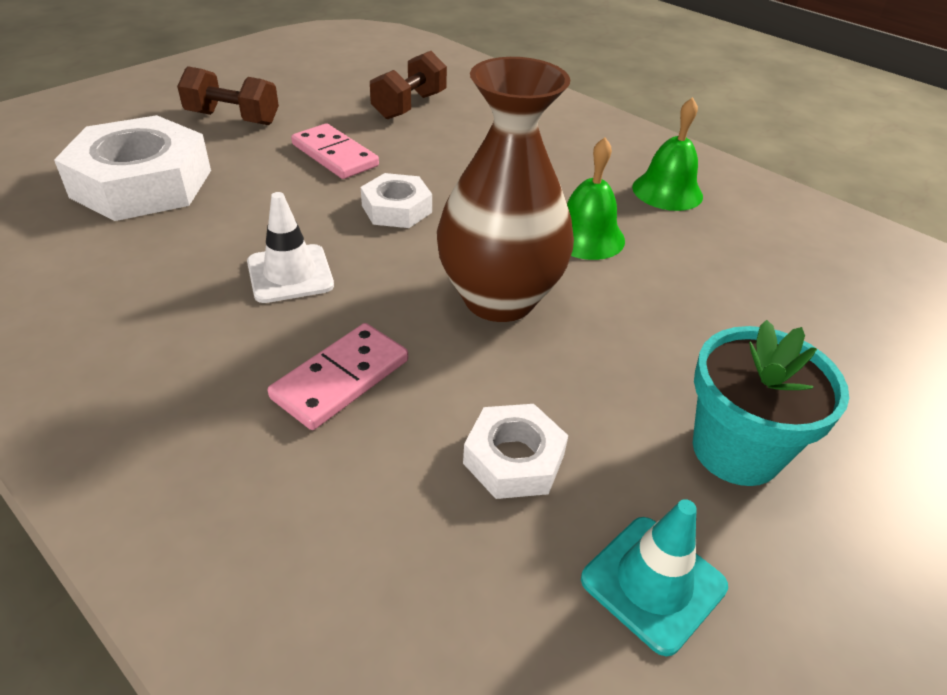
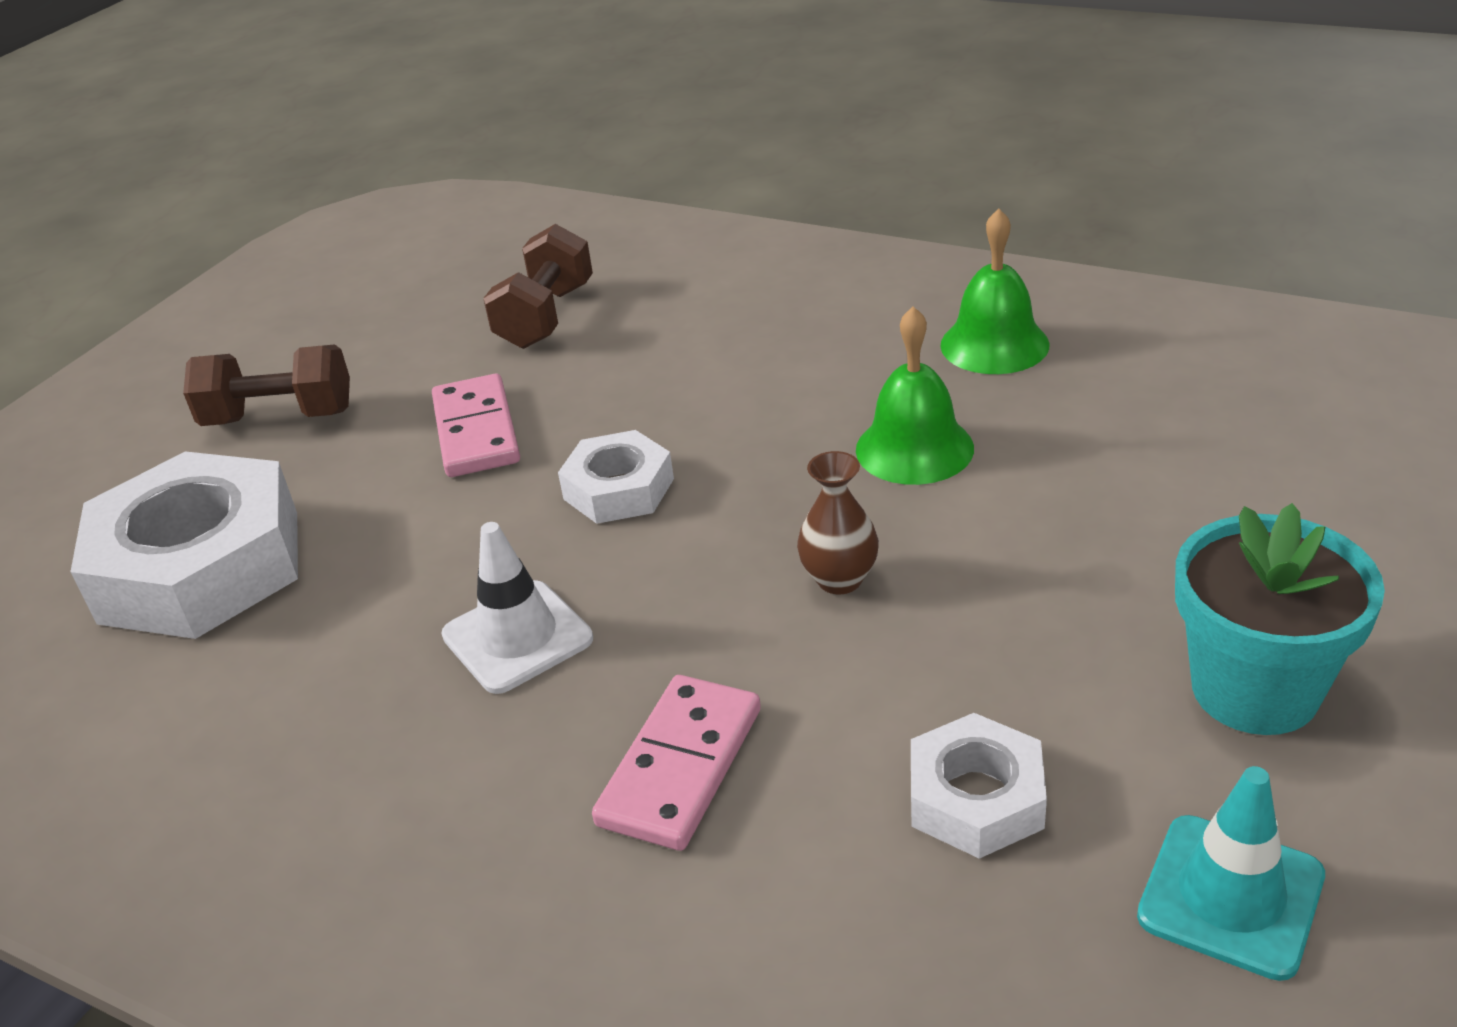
camera: 10 degrees left, 5 degrees down
pink domino [291,124,379,179] -> pink domino turned 45 degrees clockwise [432,374,520,477]
brown vase [437,57,574,322] -> brown vase [797,451,879,594], size x0.41

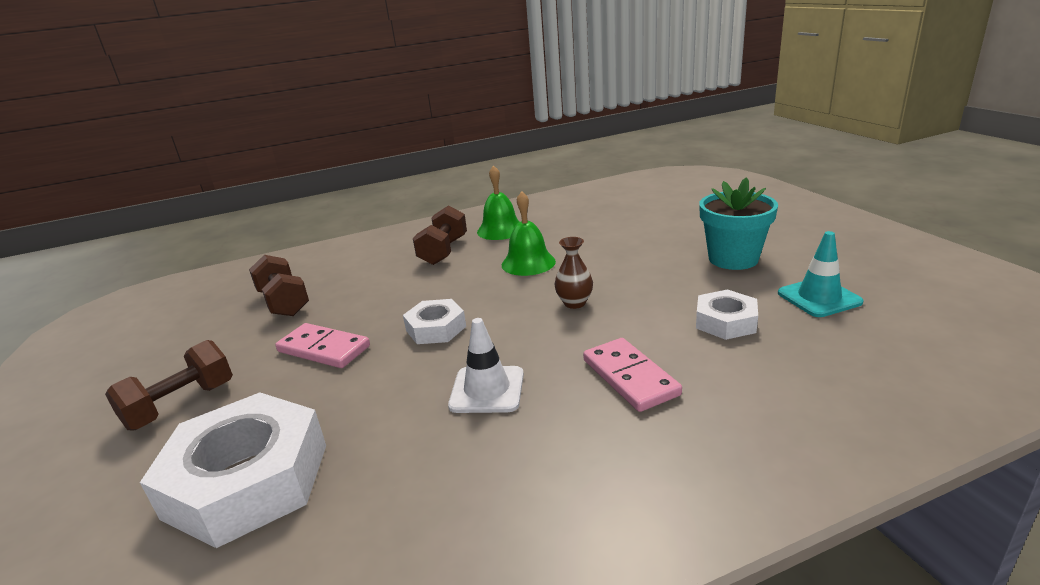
camera: 50 degrees left, 10 degrees down
none -> brown dumbbell [413,205,467,265]

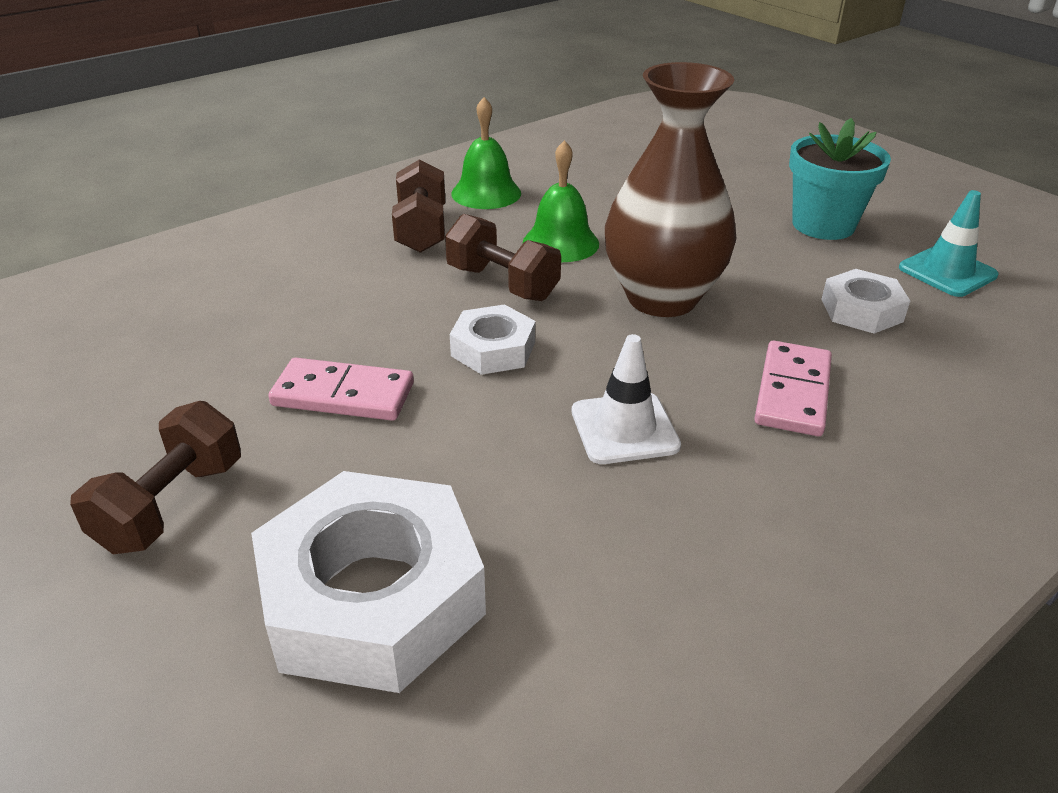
camera: 20 degrees left, 10 degrees up
brown dumbbell [249,255,309,316] -> brown dumbbell moved to [445,214,561,301]
brown vase [554,237,593,309] -> brown vase [605,62,736,317], size x2.42
pink domino [583,338,682,412] -> pink domino turned 60 degrees clockwise [754,341,832,436]

